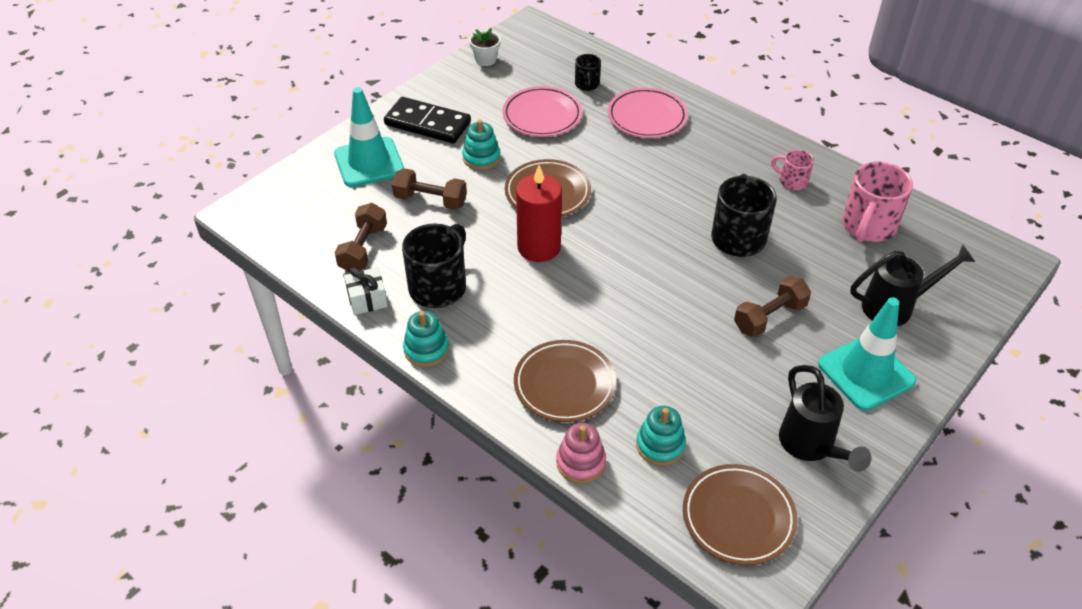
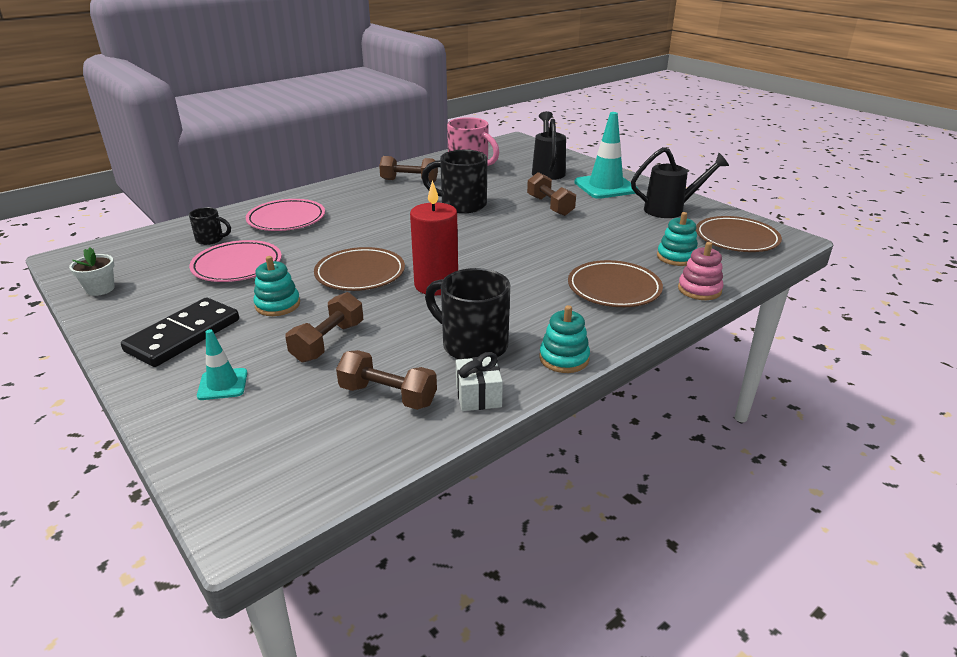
camera: 80 degrees left, 15 degrees down
turquoise traffic cone [334,87,404,187] -> turquoise traffic cone [197,329,247,400], size x0.53
pink mug [771,150,814,190] -> brown dumbbell [379,156,438,183]

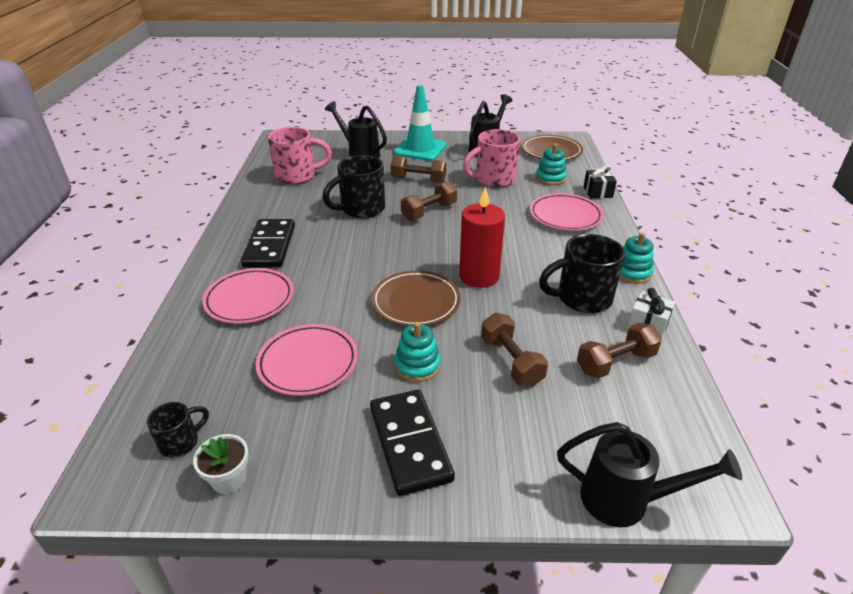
camera: 50 degrees left, 5 degrees up
black mug [189,207,231,245] -> black mug moved to [147,402,209,458]
turquoise traffic cone [197,329,247,400] -> none
brown dumbbell [379,156,438,183] -> brown dumbbell moved to [401,181,457,221]
brown plate [568,260,663,307] -> pink plate [530,193,604,231]
pink stacking toy [678,242,723,300] -> black gift [583,165,617,199]
none -> black domino [241,219,295,268]
none -> pink mug [463,129,520,187]
none -> black watering can [557,422,742,527]

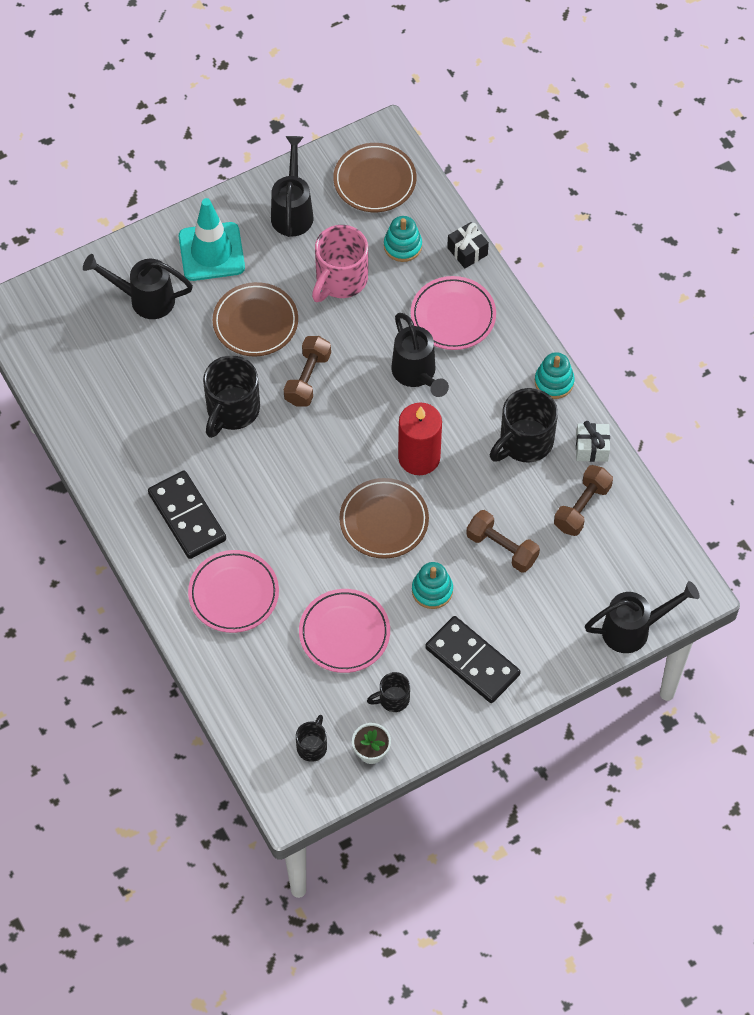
camera: 30 degrees left, 25 degrees up
pink mug [268,127,332,185] -> none
brown dumbbell [391,156,447,183] -> brown plate [213,282,298,356]
none -> black mug [367,672,410,712]
none -> black watering can [391,313,449,397]

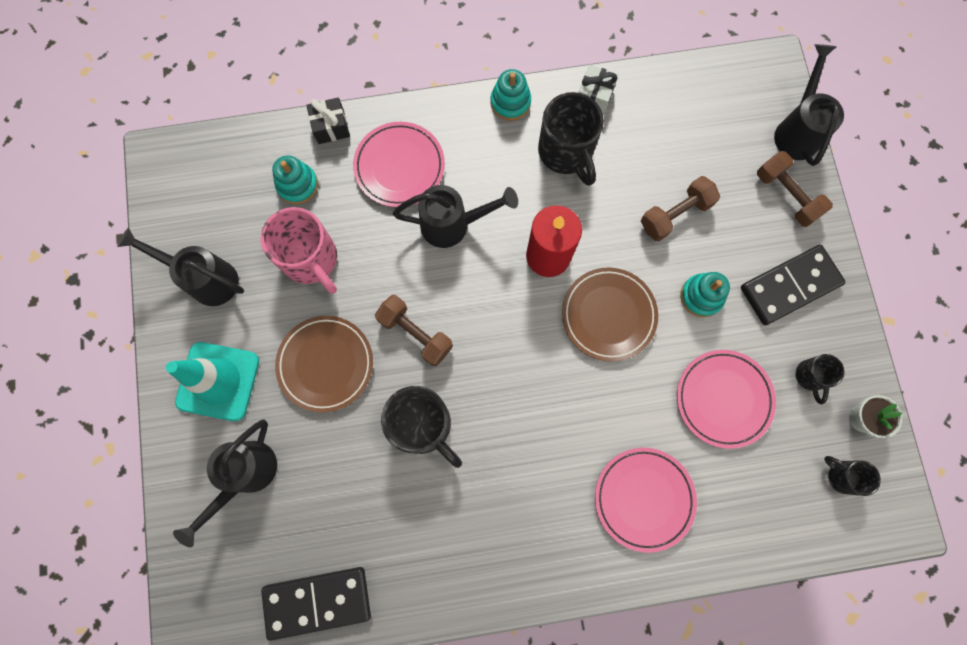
camera: 70 degrees left, 15 degrees up
black domino [148,471,226,559] -> black domino moved to [261,567,371,641]
brown plate [333,143,416,212] -> none
brown dumbbell [554,465,613,536] -> brown dumbbell moved to [757,151,833,227]

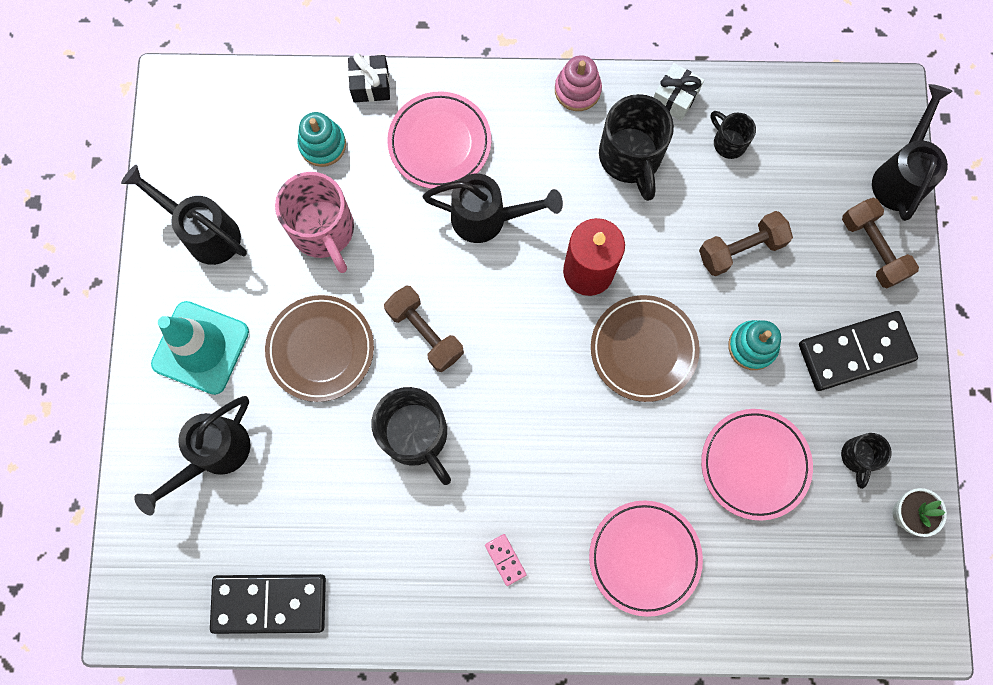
camera: 10 degrees right, 0 degrees up
turquoise stacking toy [490,69,531,121] -> pink stacking toy [555,55,602,111]
black mug [824,456,881,496] -> black mug moved to [711,111,756,159]
none -> pink domino [485,534,527,586]

